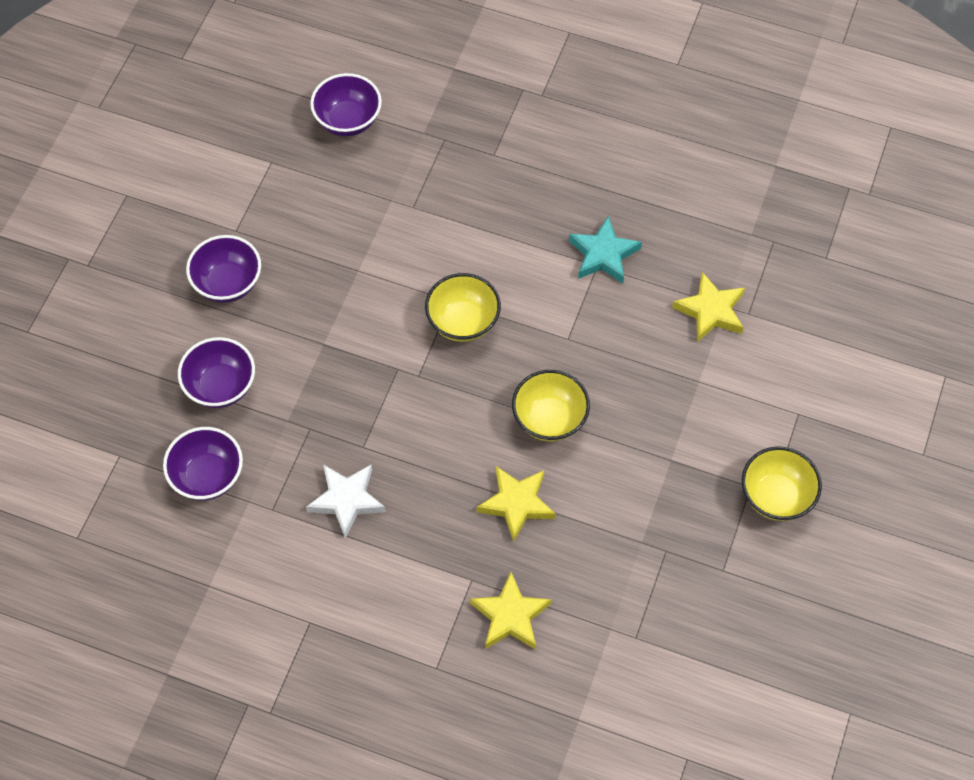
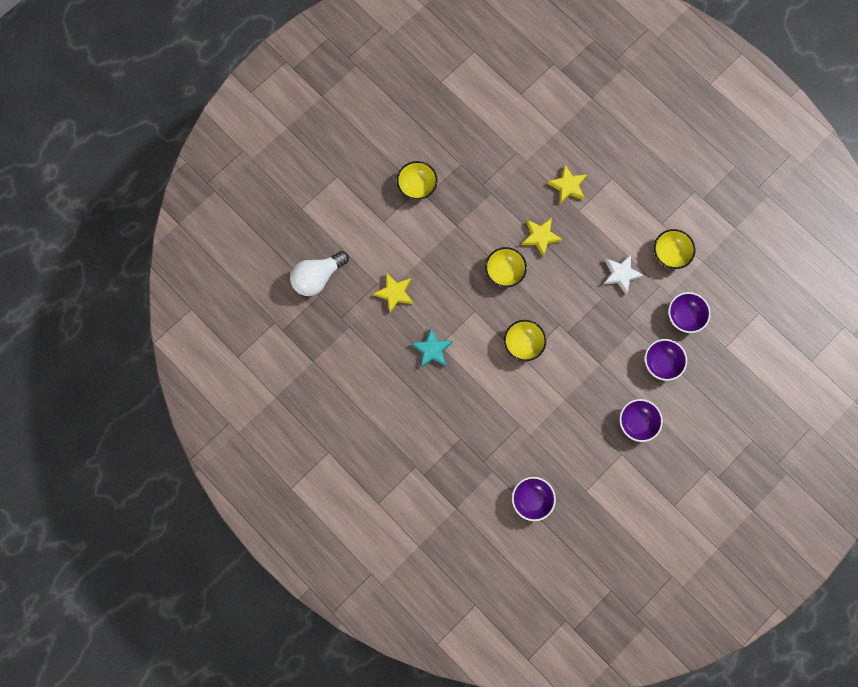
camera: 155 degrees left, 15 degrees up
none -> white light bulb [290,251,349,296]
none -> yellow bowl [654,229,696,269]

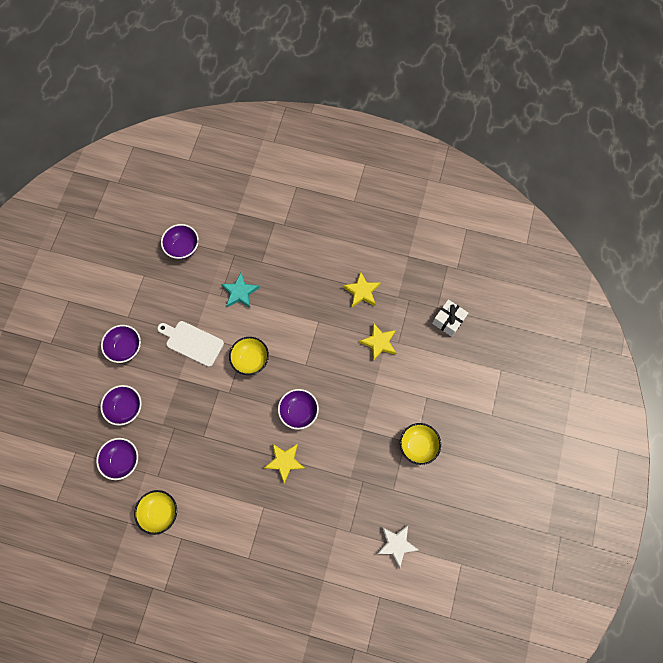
camera: 150 degrees right, 5 degrees down
white light bulb [290,251,349,296] -> white gift [432,299,468,337]
turquoise star [411,328,453,368] -> turquoise star moved to [221,273,259,308]
yellow bowl [485,247,527,287] -> purple bowl [278,389,319,430]
yellow star [547,165,587,204] -> yellow star moved to [343,271,381,307]
white star [603,254,644,295] -> white star moved to [377,525,419,568]
none -> white cutting board [157,321,224,367]

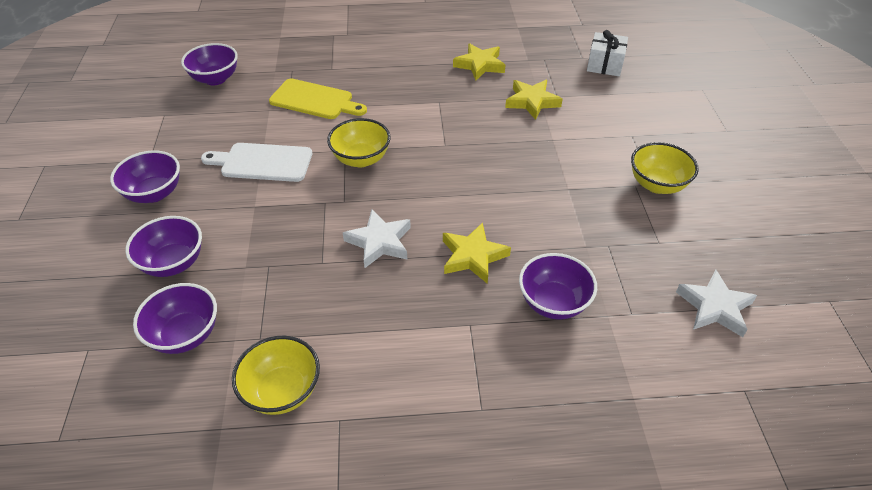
camera: 20 degrees left, 25 degrees down
turquoise star [221,273,259,308] -> yellow cutting board [269,79,367,119]
purple bowl [278,389,319,430] -> purple bowl moved to [519,253,597,320]
none -> white star [343,210,411,268]

